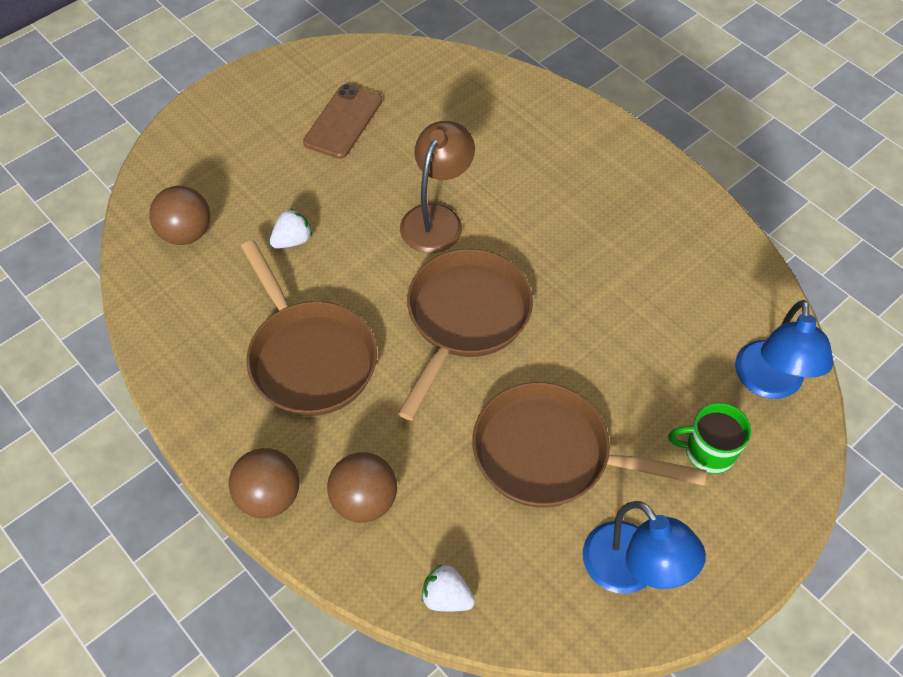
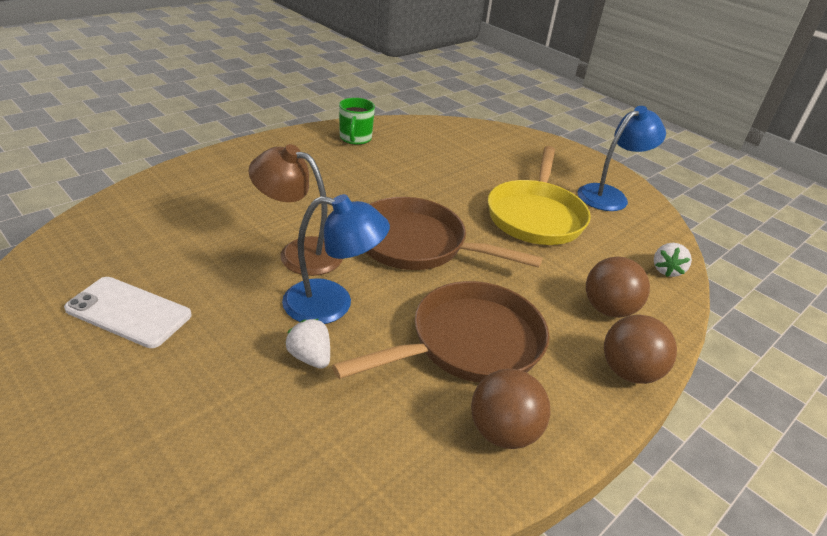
camera: 95 degrees left, 20 degrees down
brown ball [149,186,210,245] -> brown ball moved to [471,369,550,449]
brown phone [303,84,382,159] -> white phone [64,277,191,348]
brown pan [472,382,707,507] -> yellow pan [488,146,591,245]
green mug [668,403,751,474] -> green mug moved to [339,98,375,145]
blue lamp [735,300,833,399] -> blue lamp moved to [282,194,390,324]

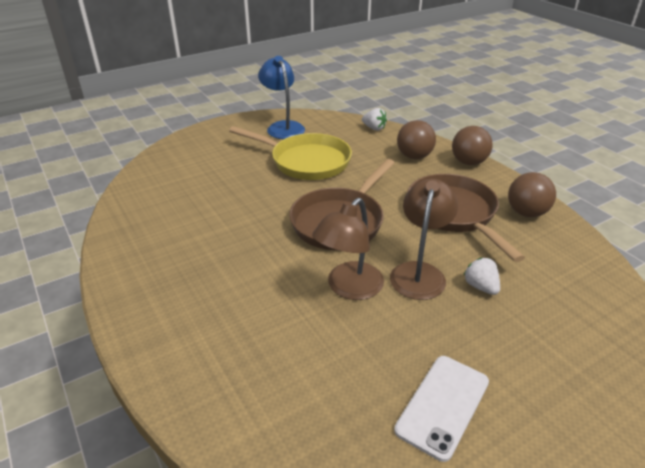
camera: 75 degrees left, 0 degrees up
blue lamp [282,194,390,324] -> brown lamp [390,179,458,300]
white strawberry [285,319,330,369] -> white strawberry turned 90 degrees clockwise [464,258,500,295]
green mug [339,98,375,145] -> none

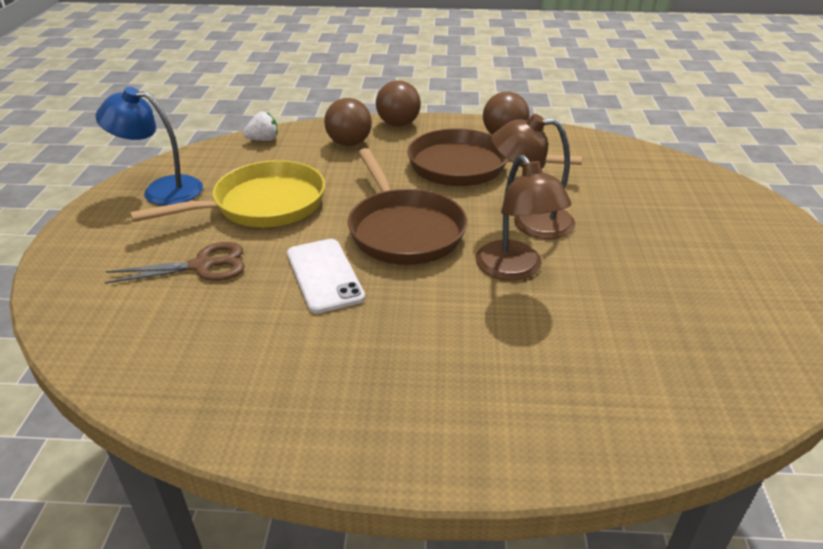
camera: 55 degrees left, 0 degrees up
brown lamp [390,179,458,300] -> brown lamp turned 45 degrees counterclockwise [491,114,575,239]
white phone [394,356,489,462] -> white phone moved to [287,239,365,313]
white strawberry [464,258,500,295] -> none
none -> brown scissors [105,242,245,284]

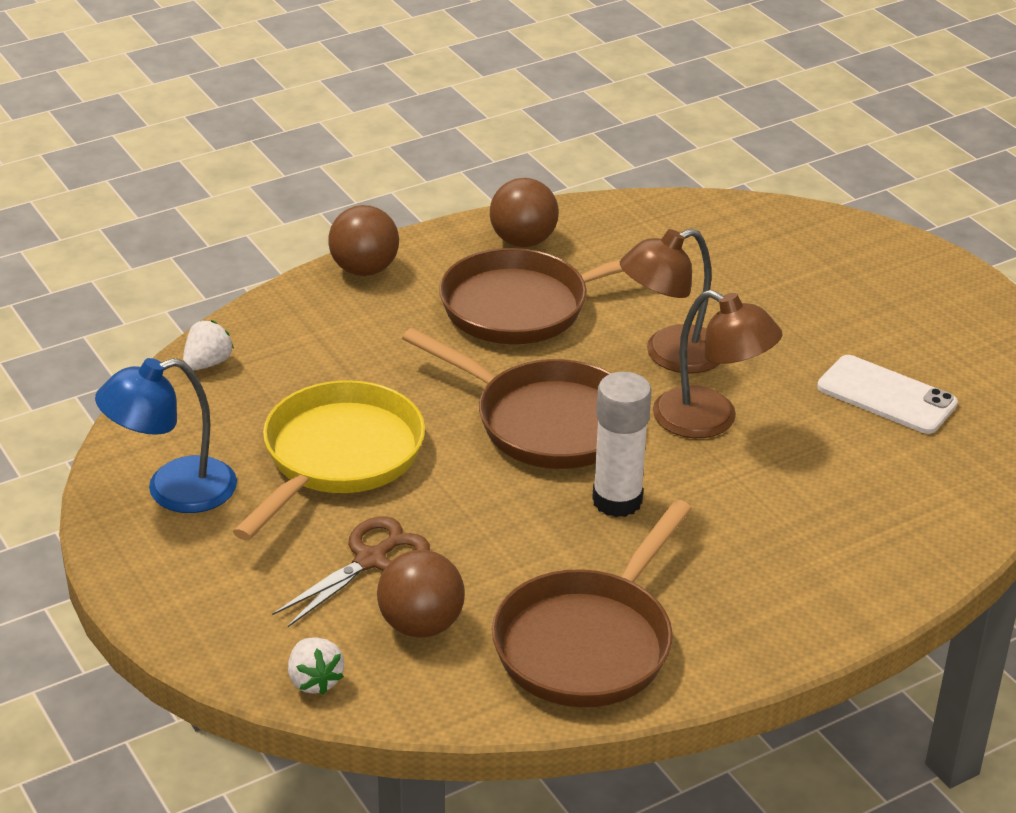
camera: 35 degrees left, 0 degrees up
white phone [287,239,365,313] -> white phone moved to [817,355,958,434]
brown ball [324,98,372,146] -> brown ball moved to [377,550,465,638]
none -> white strawberry [288,637,344,695]
none -> brown pan [492,500,692,707]
none -> white glue stick [592,372,652,517]

